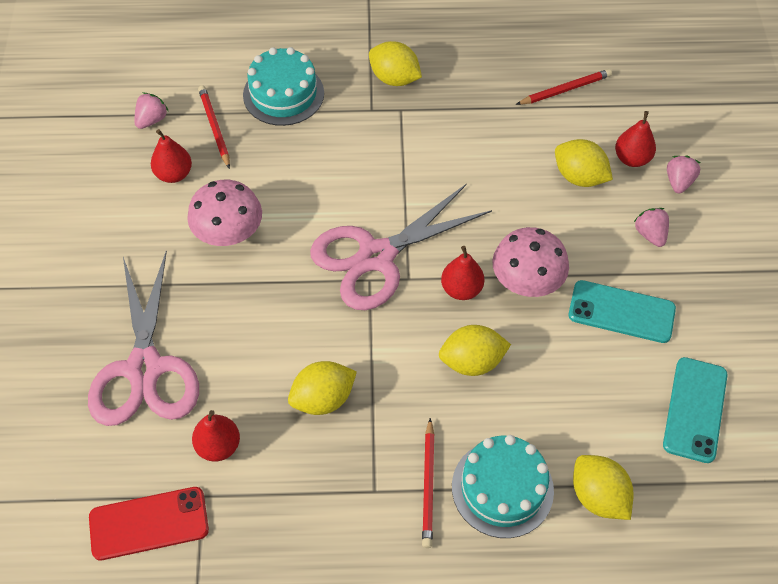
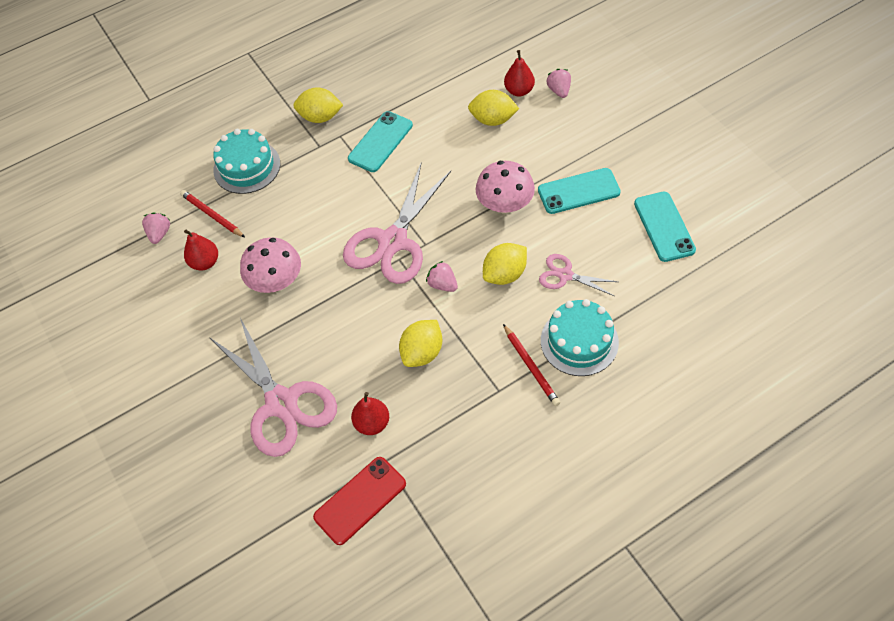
camera: 25 degrees left, 0 degrees up
red pear [441,246,484,300] -> none
red pencil [516,69,612,105] -> none
yellow lemon [573,455,634,520] -> none
pink strawberry [634,208,669,247] -> pink strawberry moved to [426,261,458,292]
none -> turquoise phone [348,111,413,172]
none -> pink scissors [539,254,618,296]

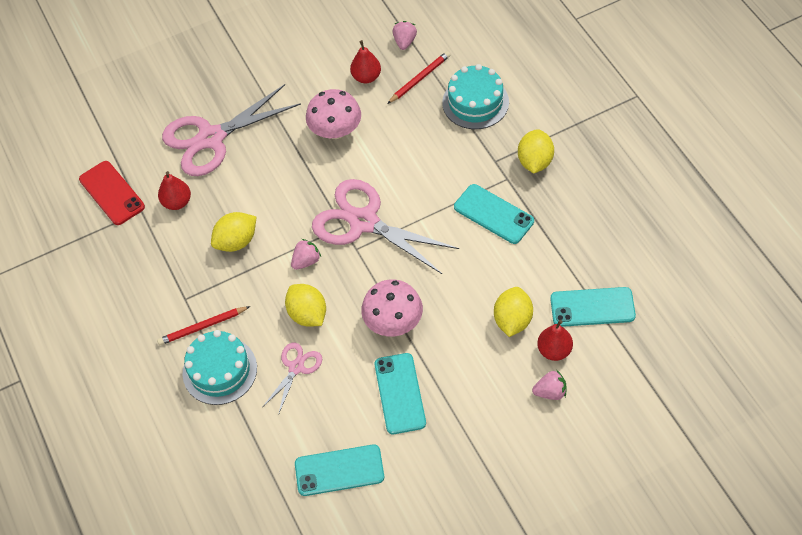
camera: 95 degrees right, 0 degrees up
pink strawberry [142,213,170,244] -> pink strawberry turned 90 degrees counterclockwise [392,21,417,50]
yellow lemon [399,320,442,367] -> yellow lemon turned 75 degrees counterclockwise [211,212,257,252]
none -> turquoise phone [550,287,636,327]

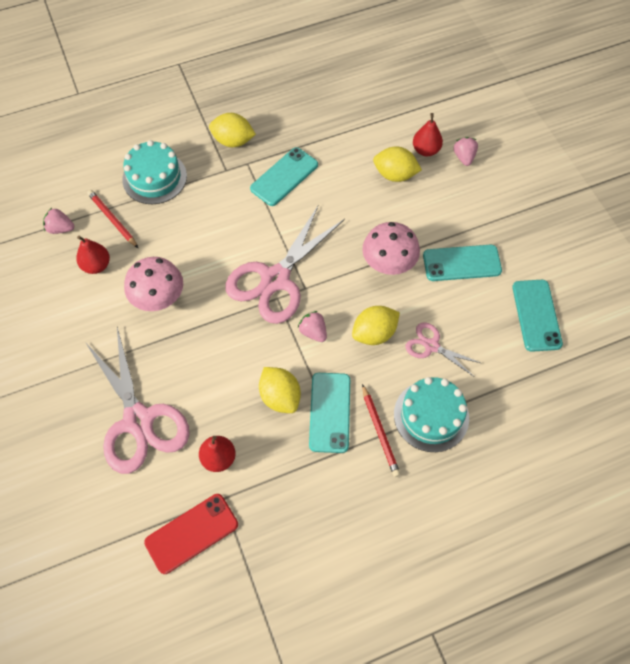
camera: 90 degrees left, 5 degrees up
turquoise phone [550,287,636,327] -> turquoise phone moved to [309,373,350,453]

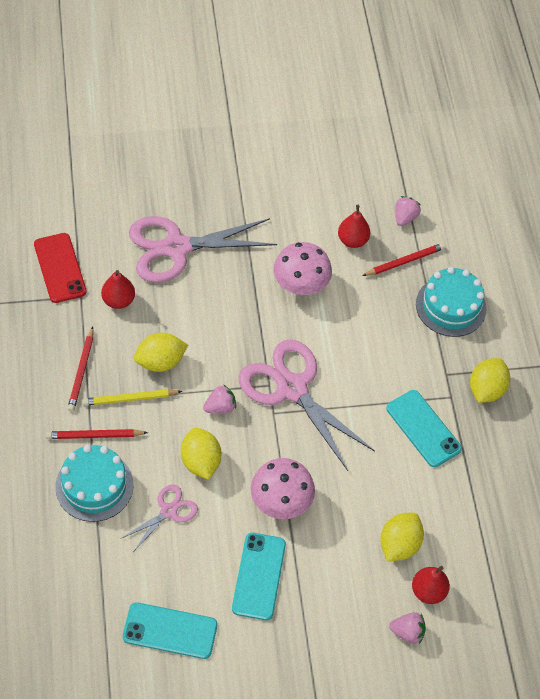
camera: 100 degrees right, 5 degrees down
turquoise phone [309,373,350,453] -> yellow pencil [82,389,182,406]
none -> red pencil [67,327,93,412]

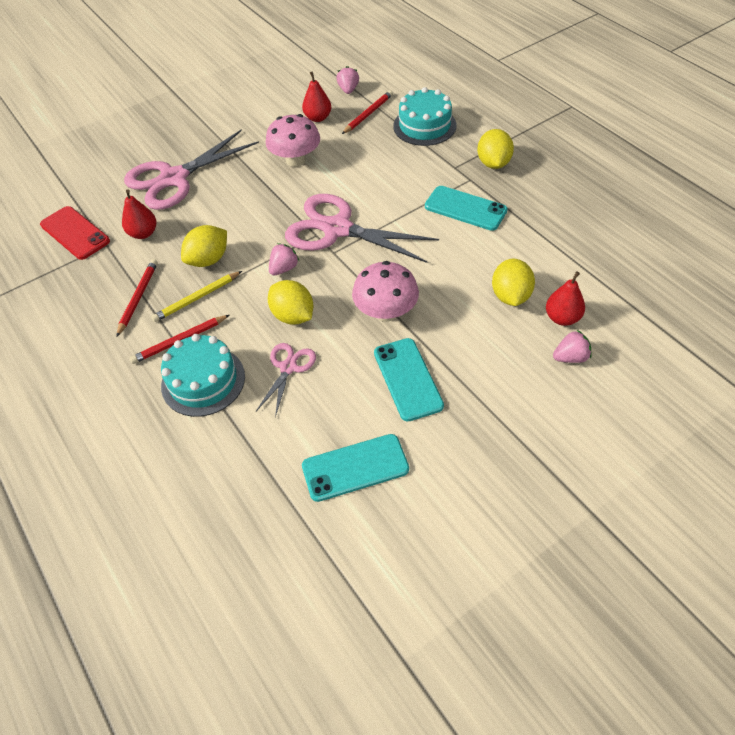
camera: 20 degrees left, 5 degrees down
red pencil [67,327,93,412] -> red pencil turned 150 degrees counterclockwise [116,259,158,337]

